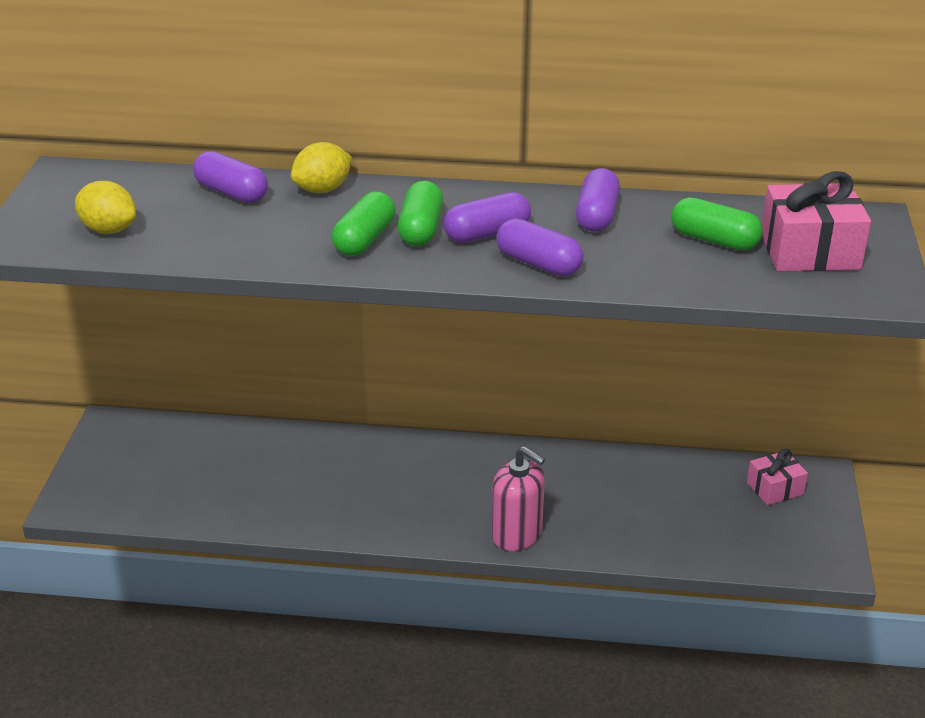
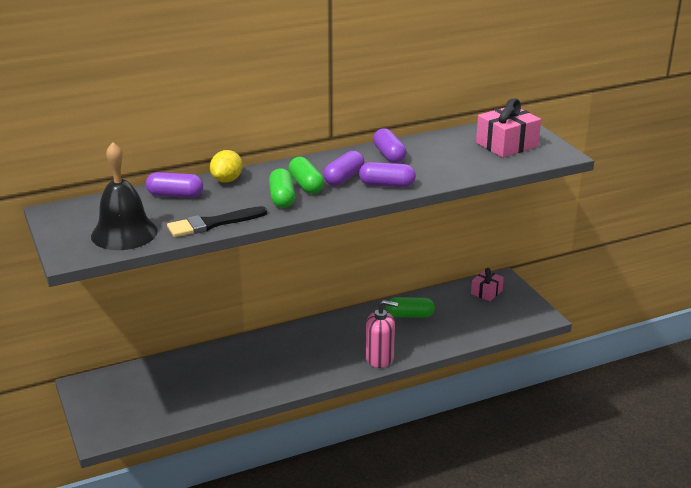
camera: 30 degrees left, 5 degrees down
yellow lemon [75,181,136,234] -> black bell [91,142,158,250]
green capsule [671,197,763,250] -> green capsule moved to [386,297,435,318]
none -> black brush [167,206,267,237]

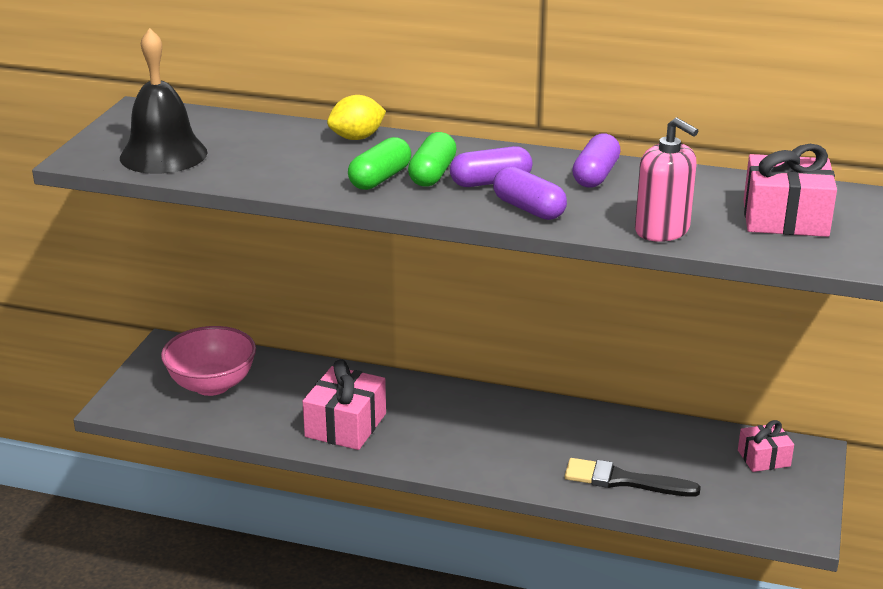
camera: 40 degrees right, 0 degrees up
purple capsule [146,172,203,198] -> none
black brush [167,206,267,237] -> black brush moved to [565,458,701,497]
pink soap dispenser [366,300,398,368] -> pink soap dispenser moved to [635,118,698,242]
green capsule [386,297,435,318] -> none
none -> pink bowl [161,326,256,396]
none -> pink gift [302,359,386,450]

